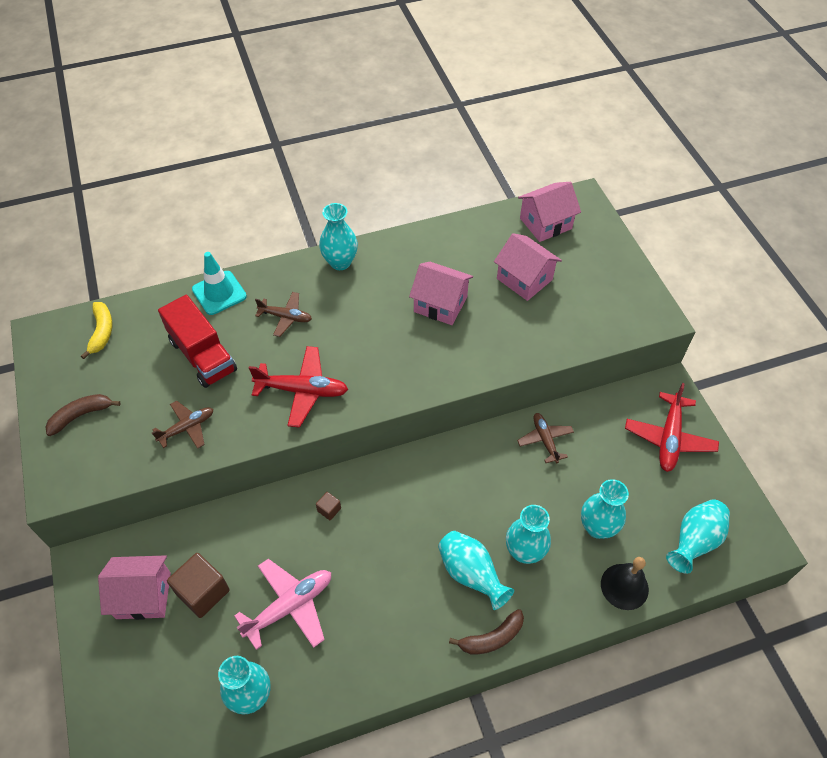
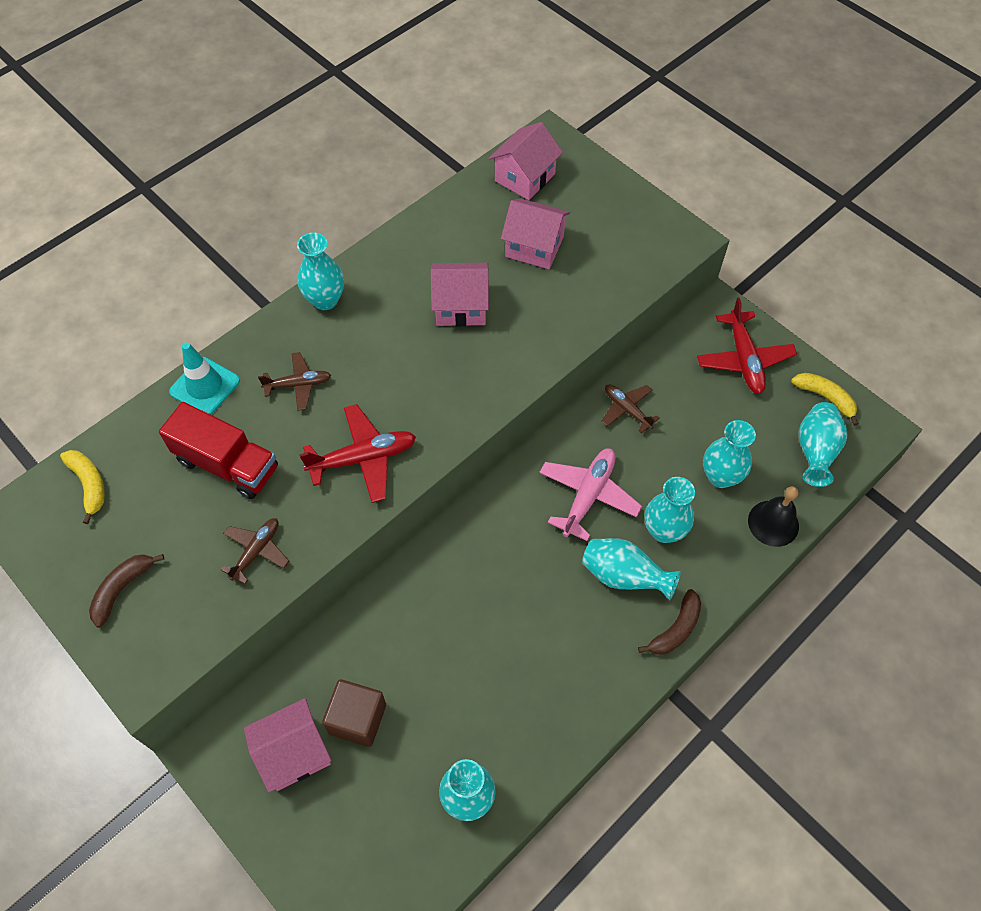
camera: 25 degrees left, 5 degrees up
pink plane [234,559,331,650] -> pink plane moved to [539,448,642,541]
brown cube [316,492,341,520] -> none
none -> yellow banana [791,373,858,426]

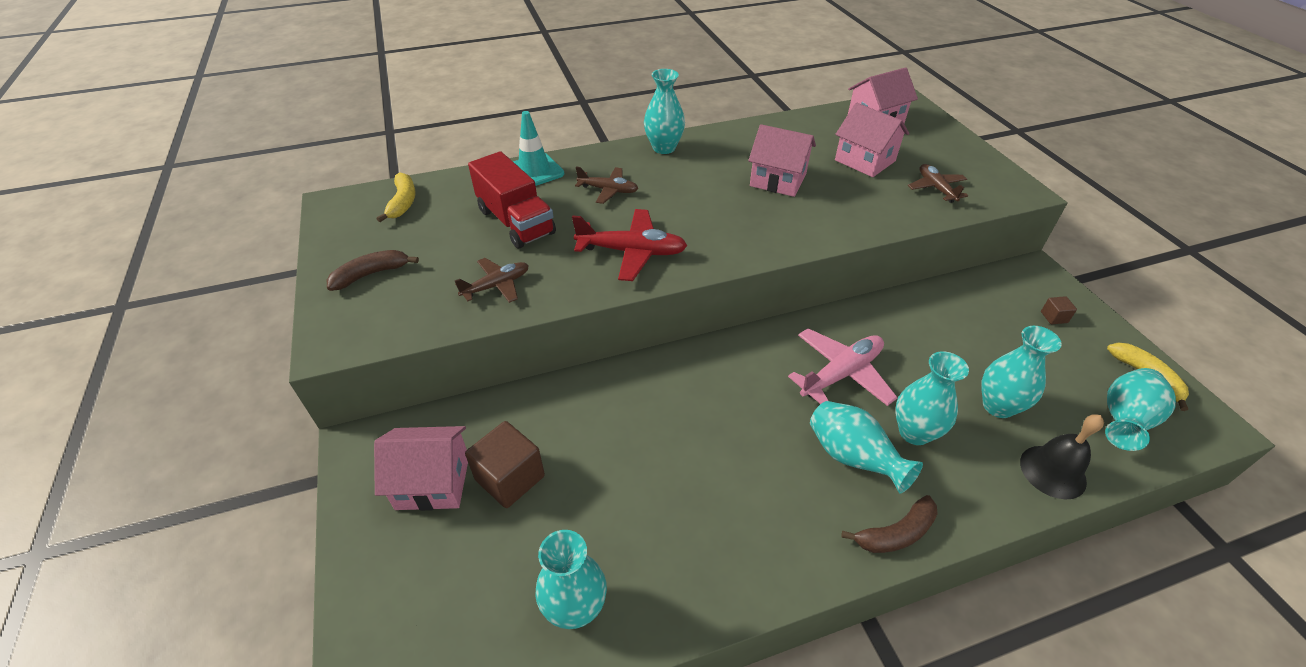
camera: 25 degrees right, 15 degrees down
brown plane [601,384,660,433] -> brown plane moved to [908,164,968,203]
red plane [697,297,797,394] -> brown cube [1041,296,1077,324]

